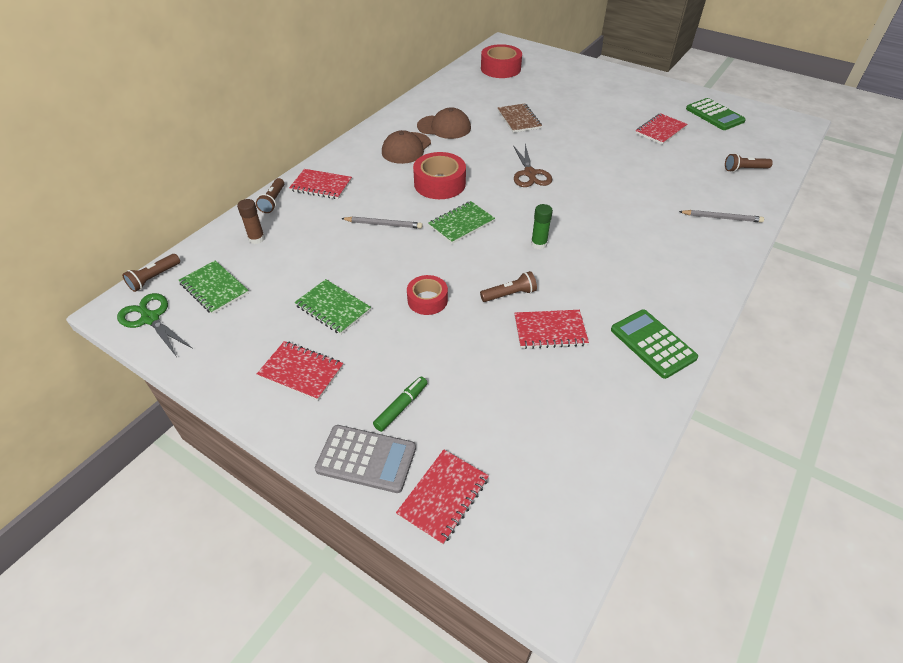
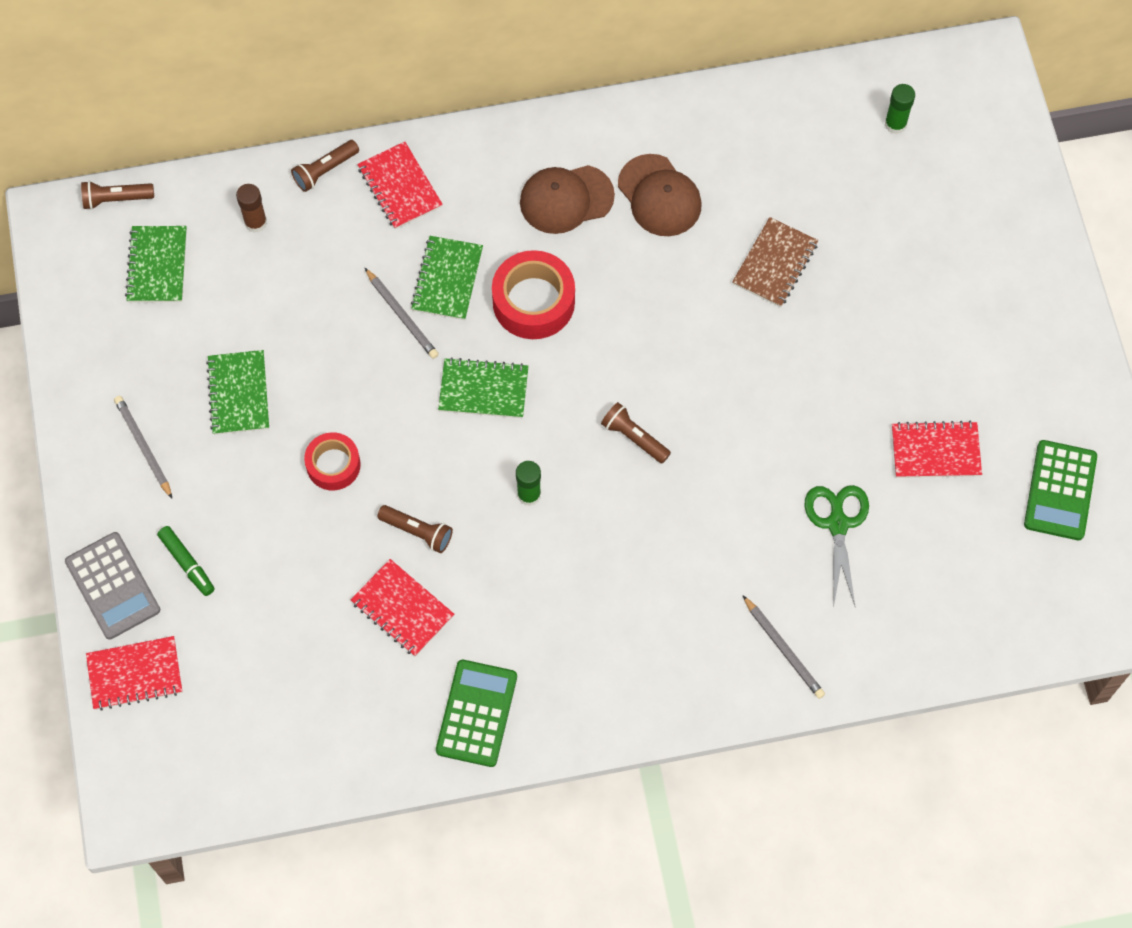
camera: 45 degrees right, 20 degrees up
green scissors [117,293,193,356] -> green scissors moved to [805,485,869,605]
red notebook [257,341,343,400] -> grey pencil [114,396,172,498]
green marker [373,377,427,432] -> green marker turned 60 degrees clockwise [157,526,215,596]
red tape [481,44,522,78] -> green glue stick [885,84,915,134]
brown scissors [513,144,552,187] -> none
brown flashlight [725,153,773,172] -> brown flashlight moved to [601,402,671,464]
none -> green notebook [411,236,483,320]

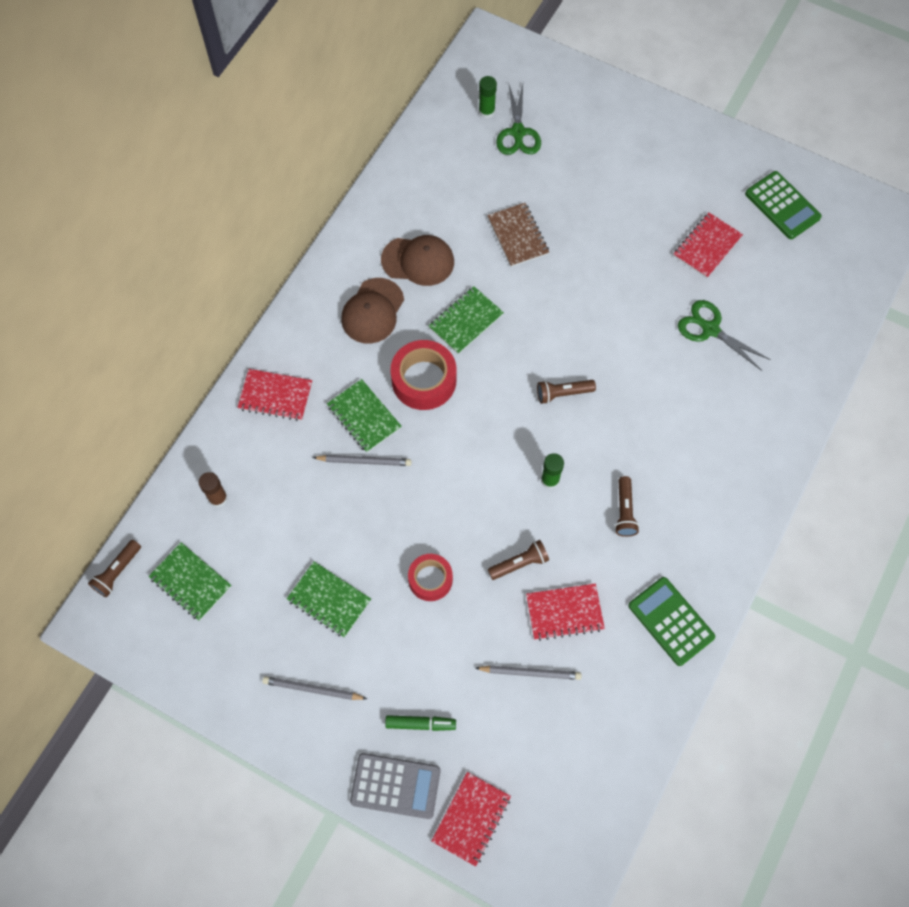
camera: 50 degrees left, 0 degrees up
brown flashlight [291,140,359,192] -> brown flashlight moved to [615,476,639,537]
green notebook [438,357,529,418] -> green notebook moved to [429,286,504,354]
grey pencil [743,596,825,699] -> grey pencil moved to [476,665,582,680]
none -> green scissors [496,82,541,155]

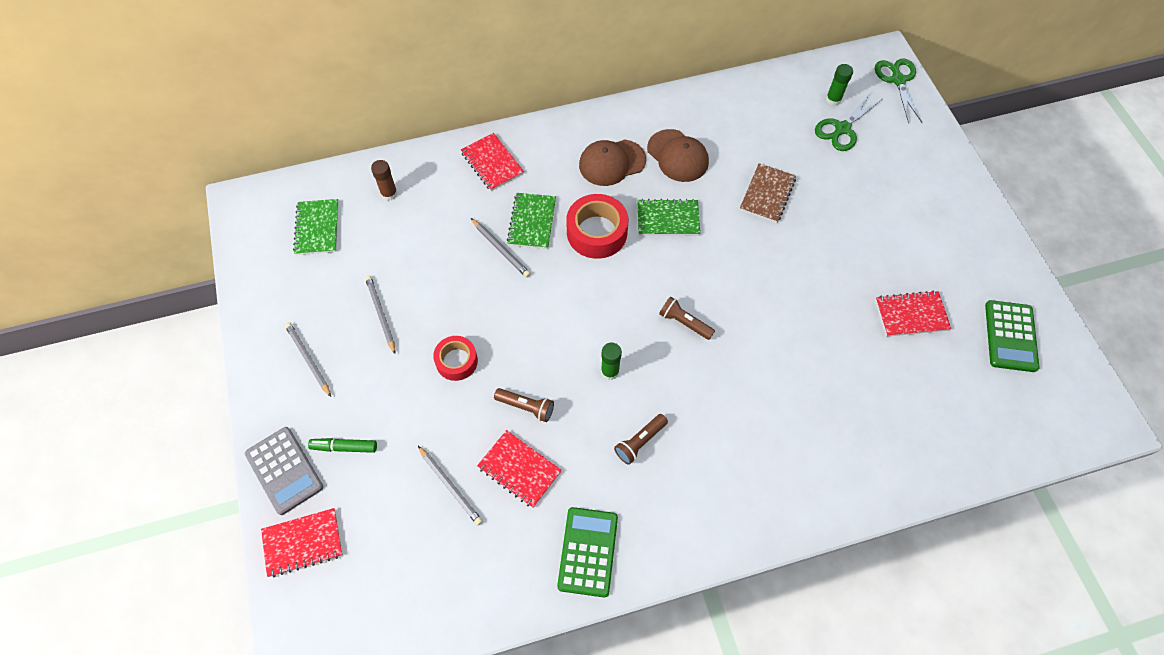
camera: 45 degrees right, 5 degrees down
brown flashlight [88,540,141,597] -> none
green notebook [287,562,371,638] -> grey pencil [365,275,395,354]
green marker [385,715,456,731] -> green marker turned 135 degrees clockwise [308,438,377,453]
green scissors [678,300,771,371] -> green scissors moved to [875,58,922,124]

